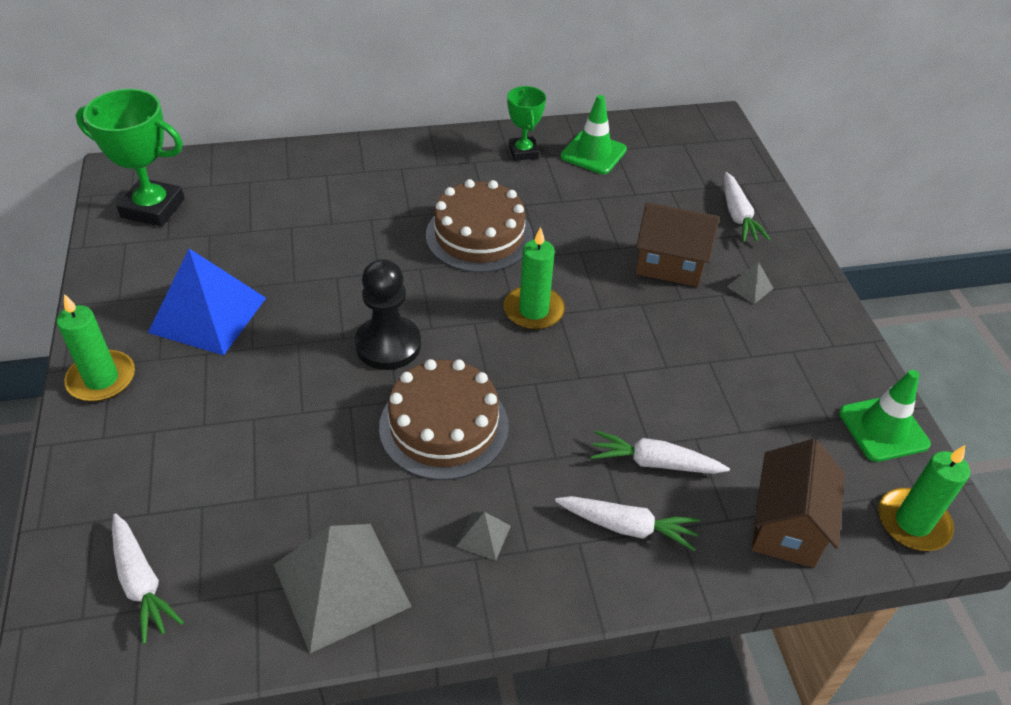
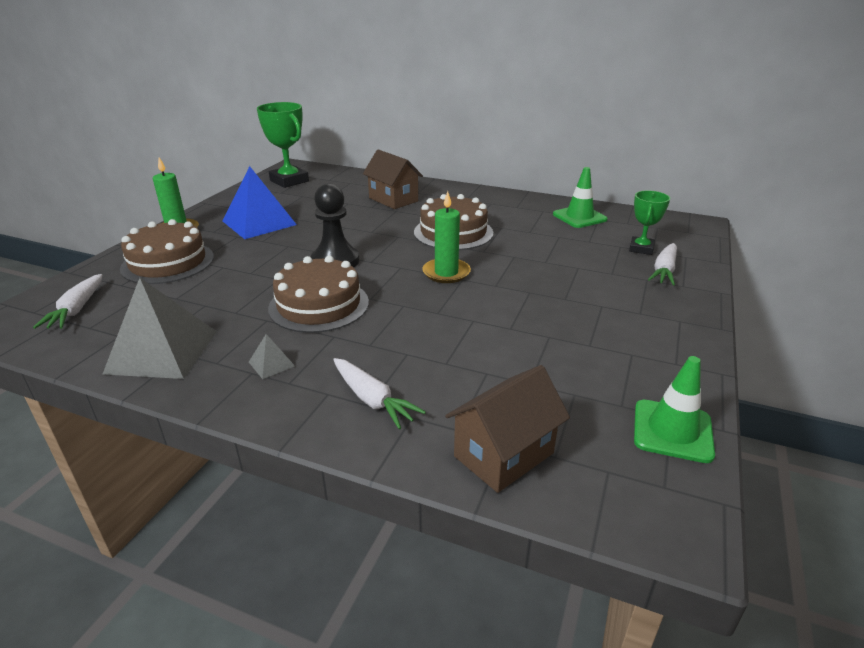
camera: 35 degrees right, 15 degrees down
green trophy [507,86,546,161] -> green trophy moved to [629,190,670,255]
white carrot [590,430,730,474] -> none
brown house [636,202,720,287] -> brown house moved to [363,149,423,209]
grey pyramid [727,261,774,304] -> none
green candle [878,445,970,551] -> none
none -> brown cake [120,219,214,284]

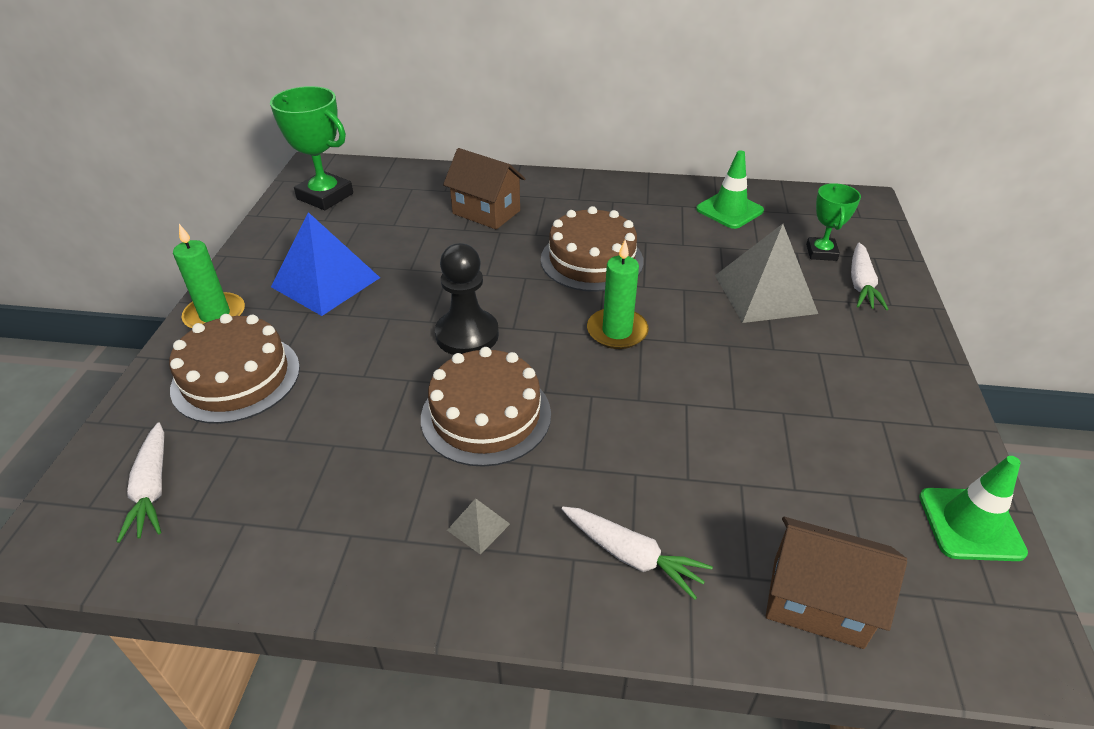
camera: 15 degrees left, 10 degrees up
grey pyramid [103,278,217,379] -> grey pyramid moved to [715,224,818,323]
brown house [445,365,570,493] -> brown house turned 75 degrees clockwise [766,517,907,649]

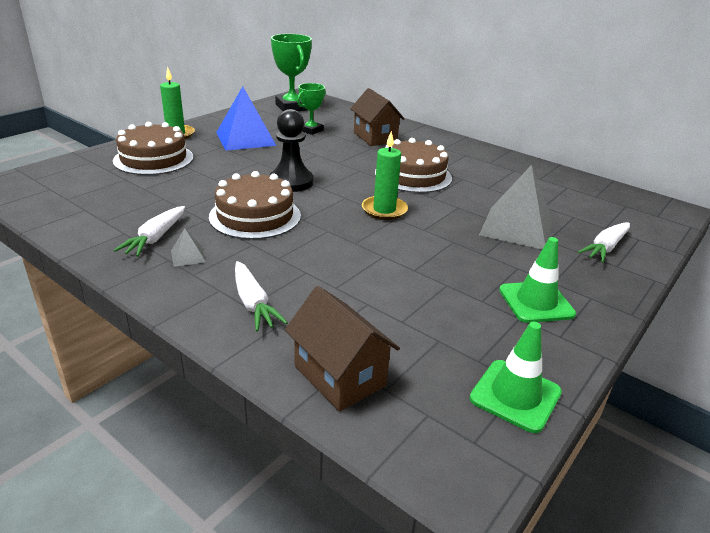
camera: 30 degrees right, 10 degrees down
white carrot [117,422,164,543] -> white carrot moved to [114,206,185,257]
green traffic cone [696,150,764,229] -> green traffic cone moved to [499,237,576,323]
green trophy [806,183,861,261] -> green trophy moved to [297,83,326,135]

